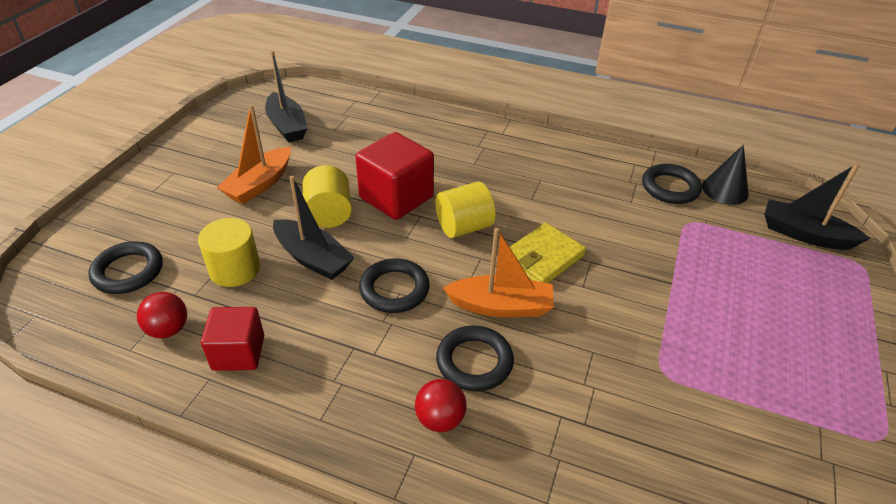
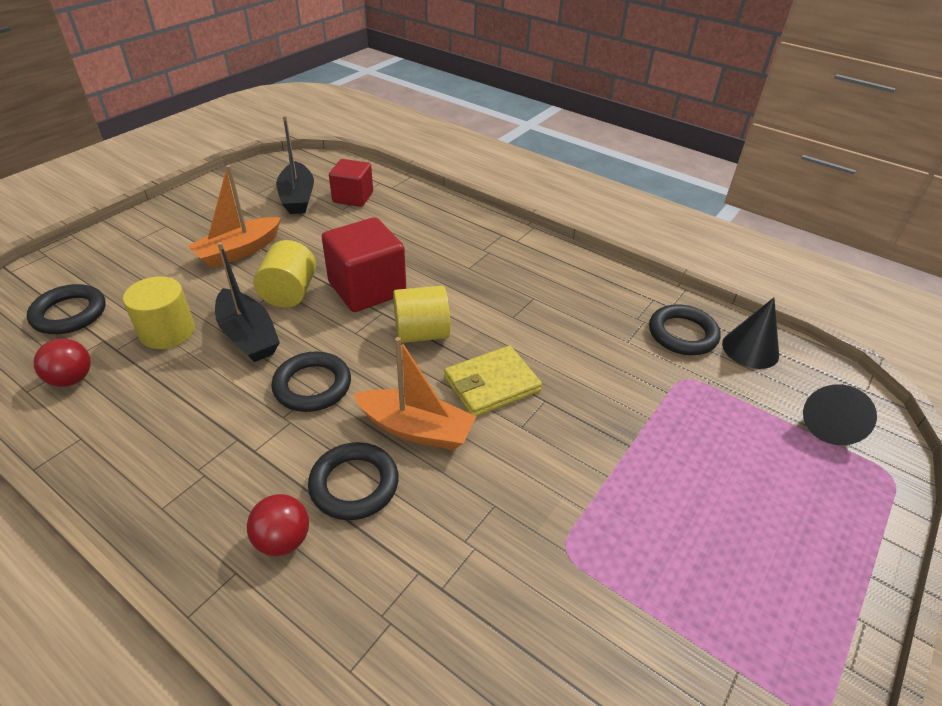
camera: 15 degrees right, 0 degrees up
red cube [201,307,264,371] -> red cube moved to [329,159,373,207]
black boat [764,163,870,250] -> black cone [803,384,877,445]

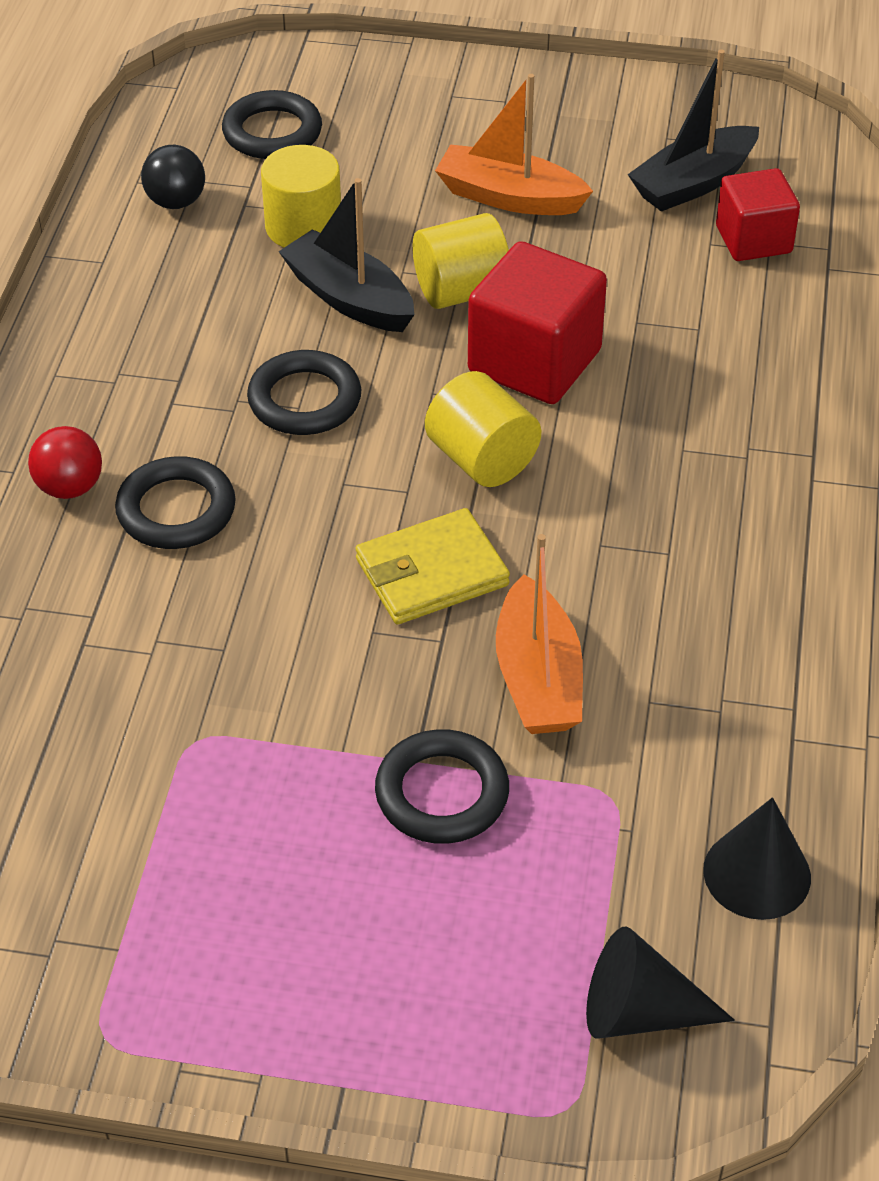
camera: 65 degrees right, 5 degrees up
red ball [33,338,91,387] -> black ball [141,144,205,209]
black boat [215,242,280,362] -> black boat turned 105 degrees clockwise [278,178,414,332]
orange boat [353,337,476,450] -> orange boat moved to [496,534,583,734]
yellow wallet [444,346,542,417] -> yellow wallet turned 60 degrees counterclockwise [355,508,510,625]
black ring [649,304,721,355] -> black ring moved to [375,729,509,844]

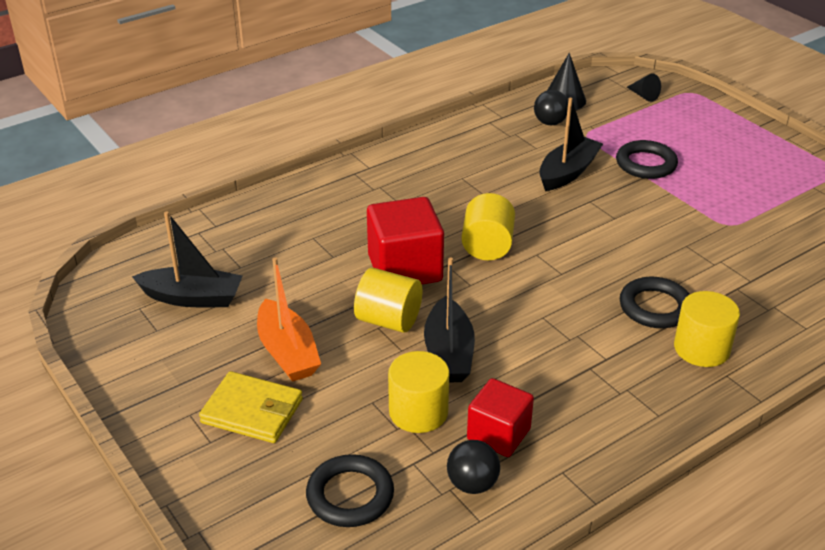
camera: 135 degrees left, 10 degrees down
red ball [28,426,102,499] -> yellow cylinder [674,291,740,367]
black ring [247,350,361,435] -> none
yellow wallet [355,508,510,625] -> yellow wallet moved to [199,371,303,443]
orange boat [496,534,583,734] -> black boat [539,98,603,191]
black cone [586,926,735,1038] -> black cone [627,73,661,102], size x0.64
red cube [716,168,800,261] -> red cube moved to [467,378,534,457]
none -> black ball [534,90,568,125]

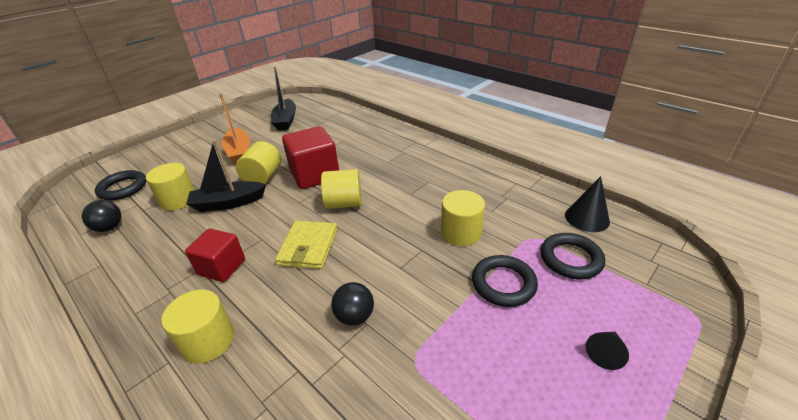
camera: 80 degrees right, 0 degrees up
yellow wallet [199,371,303,443] -> yellow wallet moved to [275,221,338,269]
orange boat [257,257,321,382] -> orange boat turned 75 degrees counterclockwise [219,93,250,164]
red cube [467,378,534,457] -> red cube moved to [185,229,245,282]
black ball [534,90,568,125] -> black ball moved to [331,282,374,325]
black boat [539,98,603,191] -> yellow cylinder [441,190,485,246]
black ring [620,277,690,328] -> black ring moved to [541,233,605,279]
black cone [627,73,661,102] -> black cone moved to [586,332,629,370]

